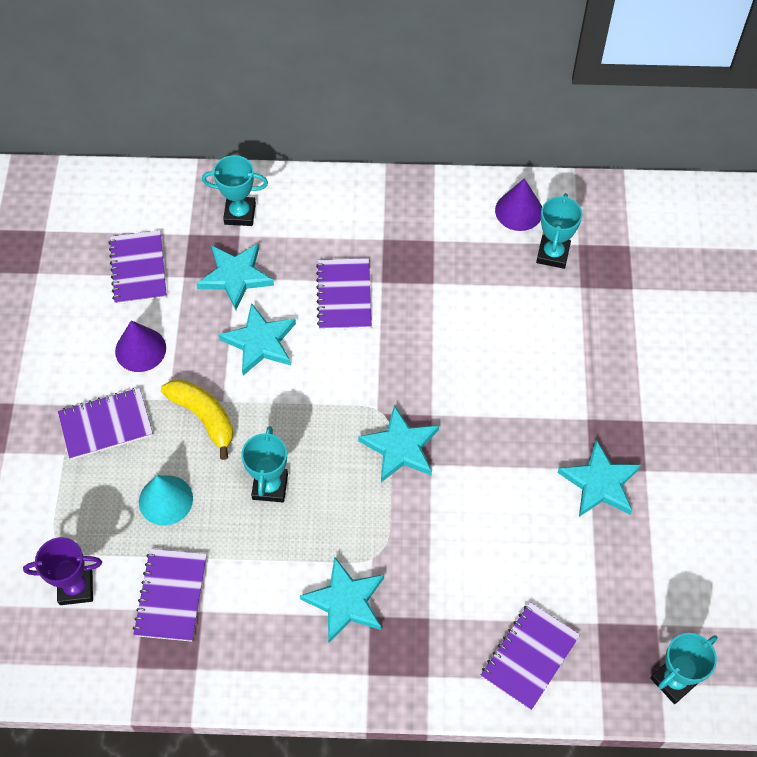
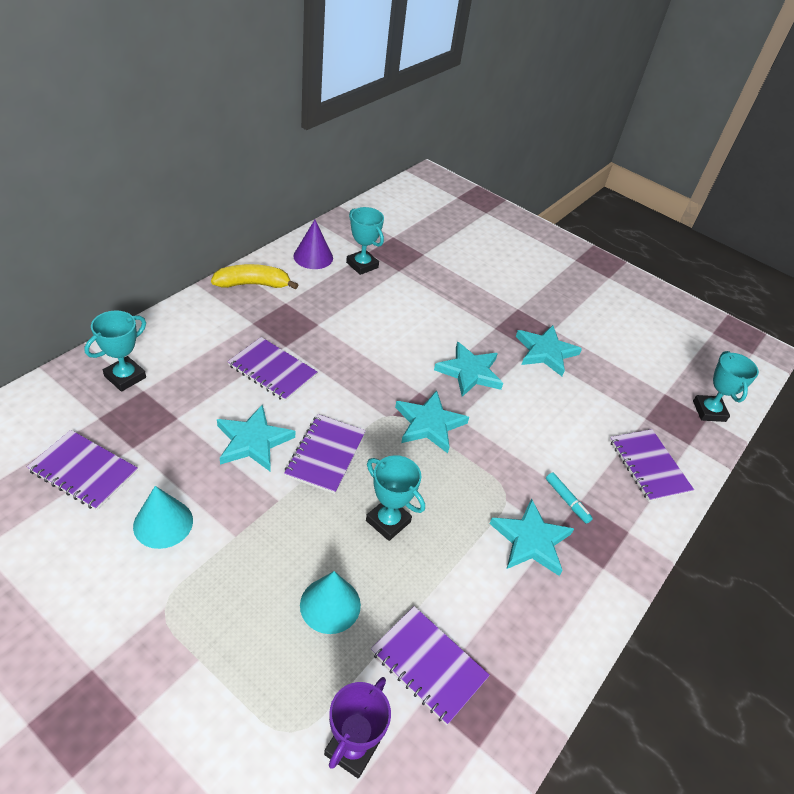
camera: 60 degrees left, 15 degrees down
purple notebook [58,388,153,460] -> purple notebook moved to [284,414,366,494]
purple cone [115,320,166,372] -> turquoise cone [133,486,193,549]
yellow banana [161,379,233,460] -> yellow banana moved to [211,264,298,290]
turquoise star [196,244,274,310] -> turquoise star moved to [434,341,503,397]
none -> turquoise marker [546,472,593,524]

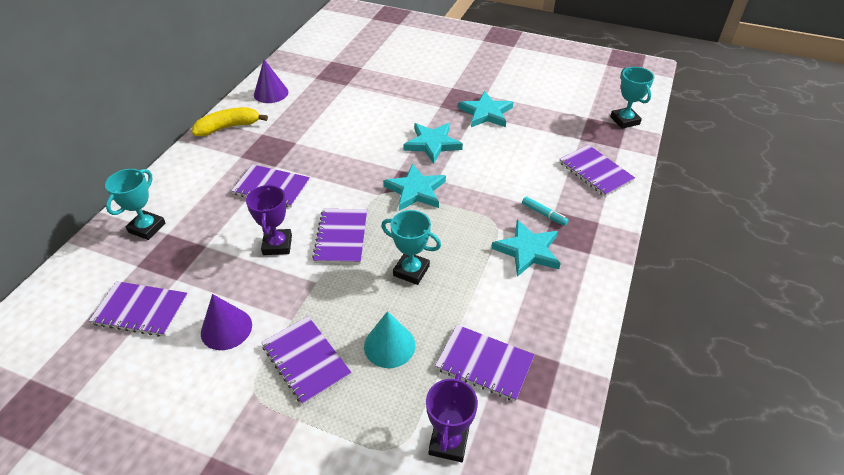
camera: 10 degrees left, 0 degrees up
turquoise cone [133,486,193,549] -> purple cone [201,294,252,350]
turquoise star [217,404,295,472] -> purple trophy [246,184,292,255]
turquoise trophy [346,207,384,275] -> none
none -> purple notebook [261,316,351,405]

